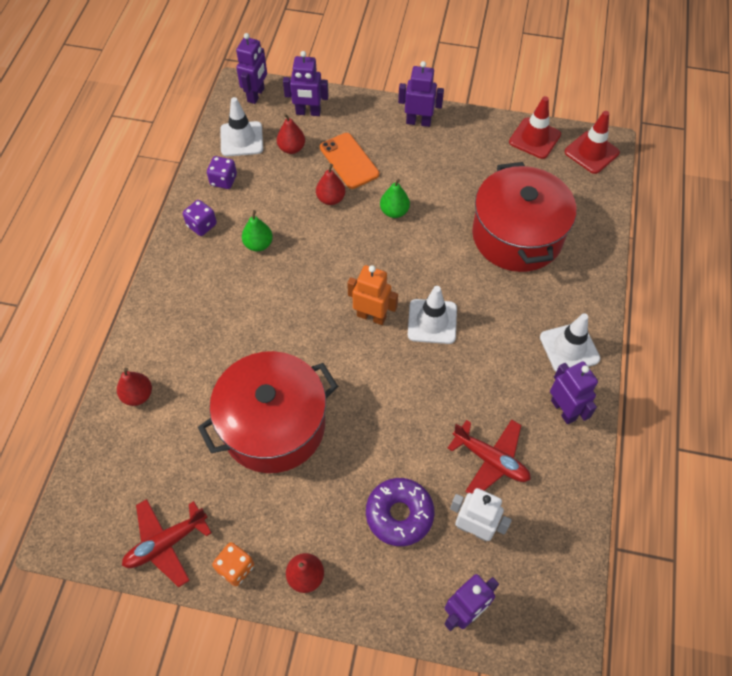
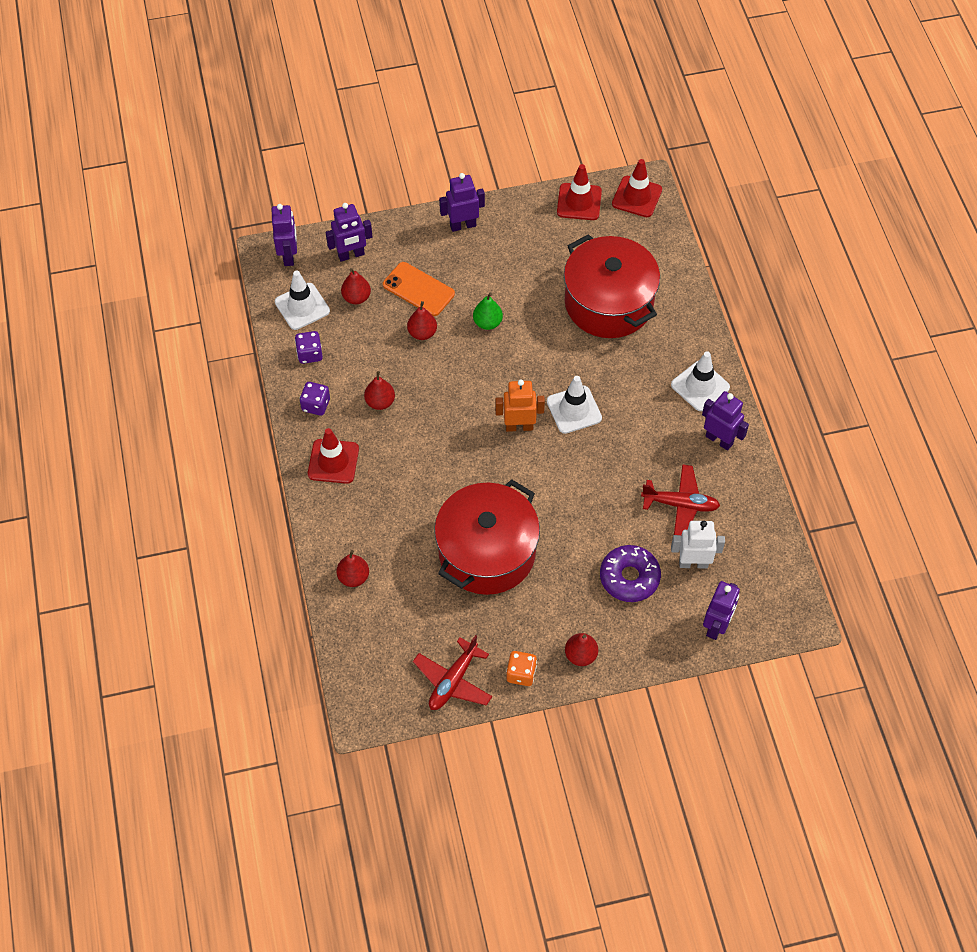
camera: 25 degrees left, 0 degrees up
green pear [242,210,273,251] -> red pear [364,371,395,410]
none -> red traffic cone [308,428,359,484]

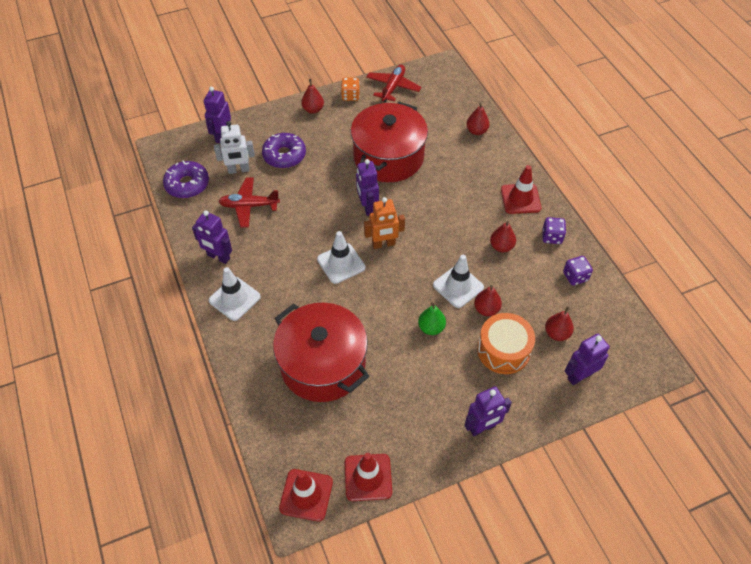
camera: 170 degrees right, 5 degrees down
purple robot [272,204,297,266] -> purple robot moved to [356,159,379,216]
white traffic cone [275,270,330,330] -> white traffic cone moved to [433,255,484,308]
orange phone [383,262,455,316] -> orange drum [477,313,535,374]
none -> purple donut [163,160,209,198]

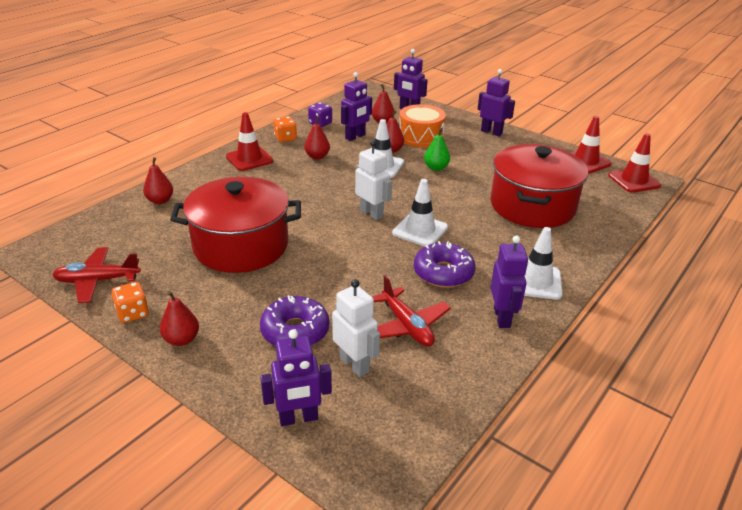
camera: 120 degrees left, 20 degrees down
purple donut [163,160,209,198] -> purple donut moved to [414,241,476,288]
purple robot [356,159,379,216] -> purple robot moved to [341,72,372,141]
orange robot [364,197,405,249] -> white robot [355,140,392,220]
purple dice [542,217,566,244] -> orange dice [273,117,297,142]

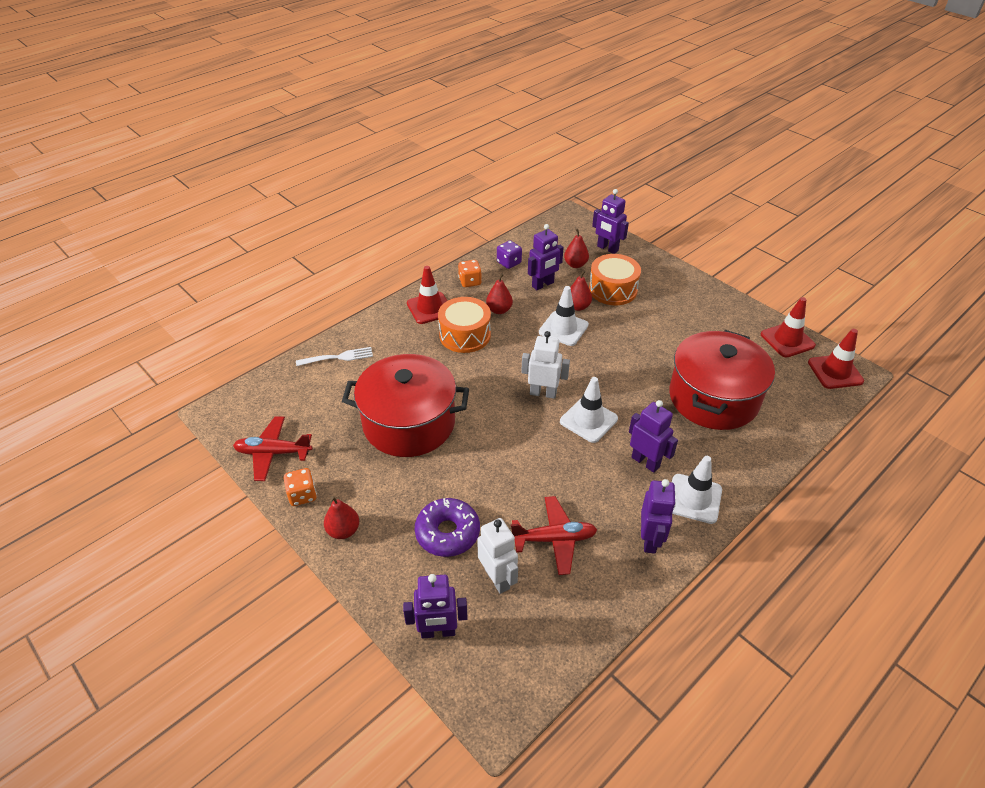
camera: 10 degrees right, 10 degrees up
red pear [143,157,173,204] -> white fork [296,347,373,366]
white robot [355,140,392,220] -> white robot turned 45 degrees counterclockwise [521,331,570,399]
red plane [372,275,451,347] -> red plane turned 75 degrees counterclockwise [511,496,597,575]
purple donut [414,241,476,288] -> none
green pear [424,128,450,171] -> none
purple robot [478,69,515,136] -> purple robot moved to [629,400,678,473]
none -> orange drum [438,297,491,353]

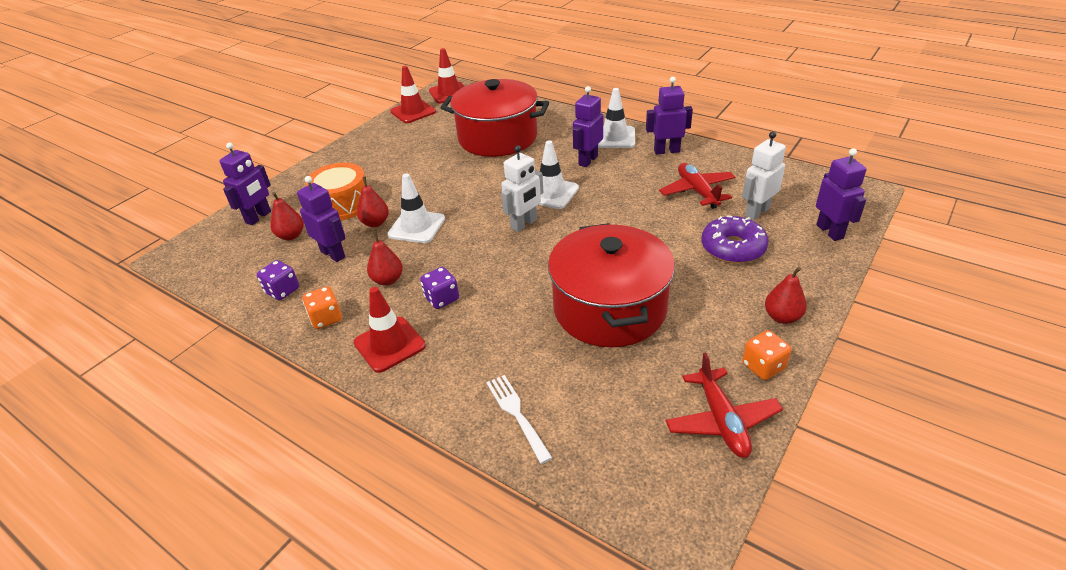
camera: 100 degrees left, 5 degrees down
orange drum [438,297,491,353] -> purple dice [420,267,459,309]
white robot [521,331,570,399] -> white robot turned 135 degrees counterclockwise [501,145,544,232]

